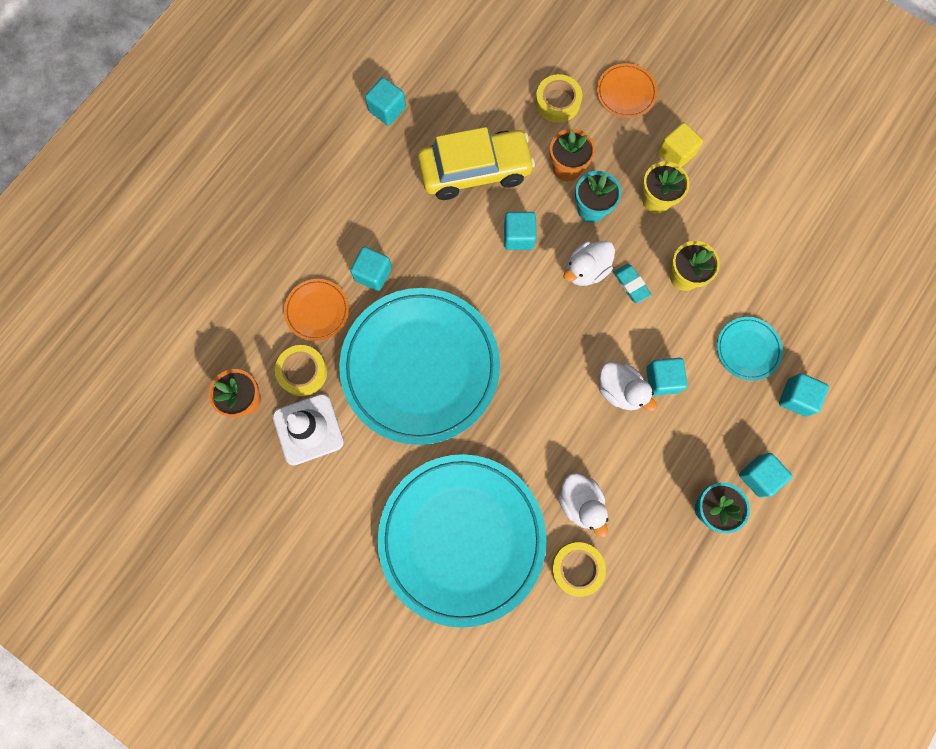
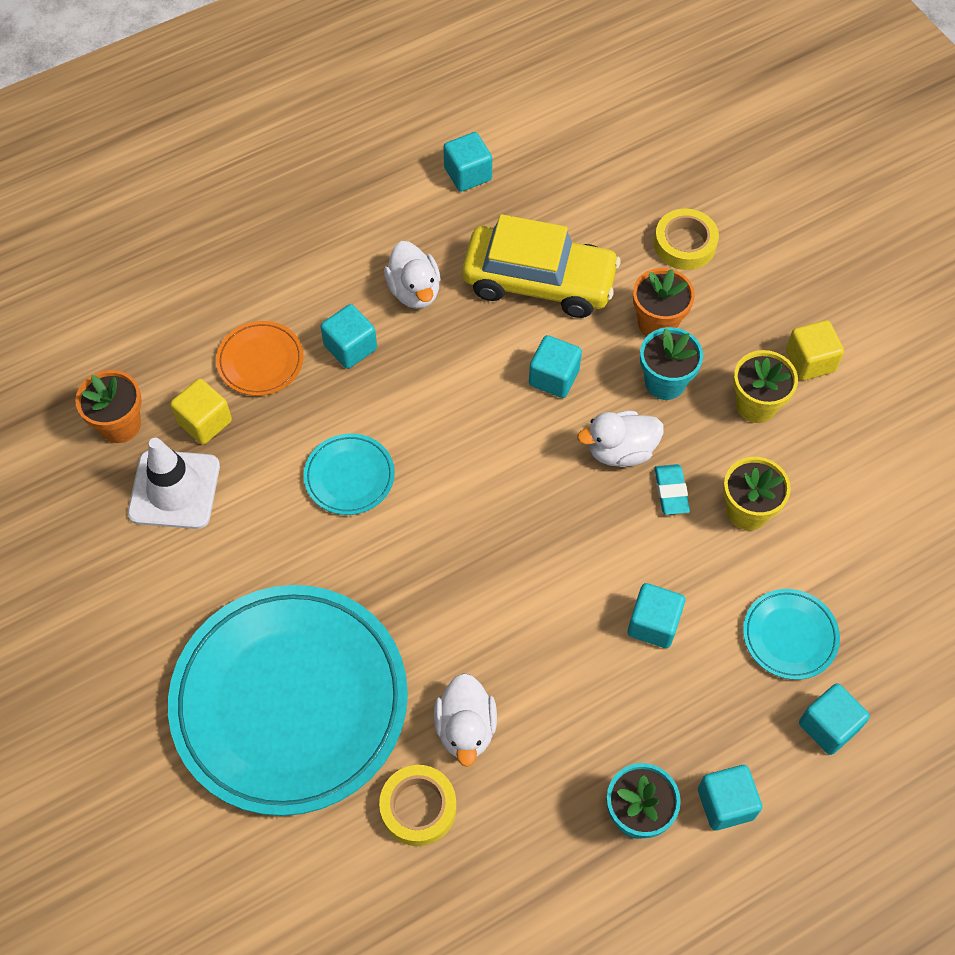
camera: 25 degrees right, 15 degrees down
yellow tape [275,345,327,396] -> yellow cube [170,379,232,445]
turquoise plate [339,288,500,445] -> turquoise plate [304,433,395,515], size x0.41
orange plate [597,63,658,118] -> none
white duck [599,362,657,412] -> white duck moved to [384,241,441,309]

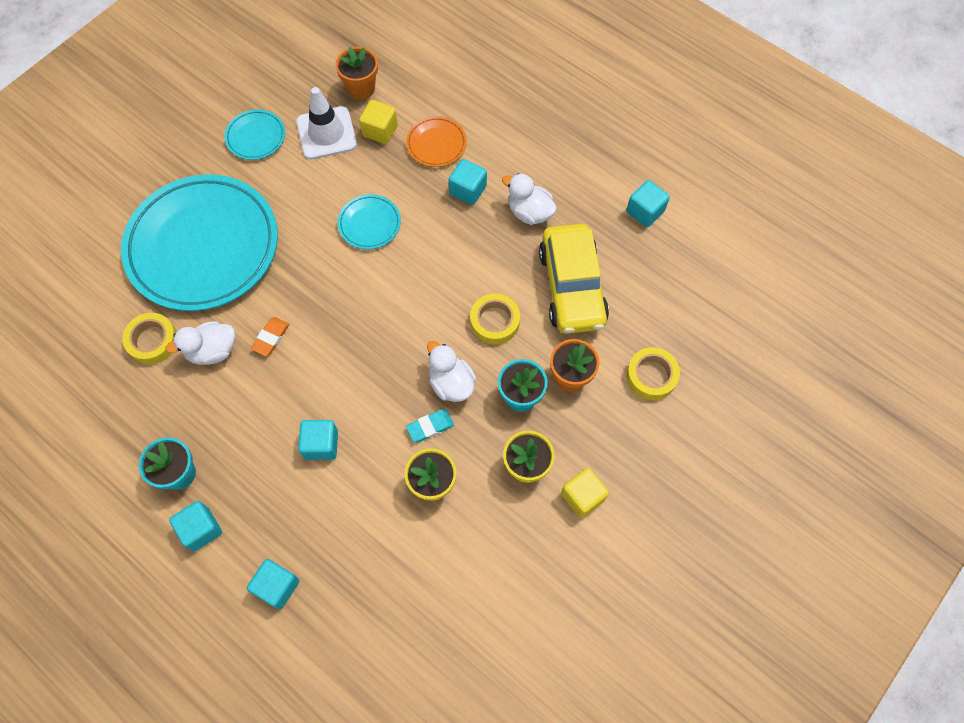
camera: 70 degrees right, 5 degrees up
white duck [384,241,441,309] -> white duck turned 75 degrees clockwise [502,173,557,225]
turquoise cube [529,335,582,398] -> yellow tape [470,293,520,344]
turquoise plate [743,589,840,680] -> turquoise plate moved to [224,109,285,160]
none -> orange eraser [251,317,290,356]

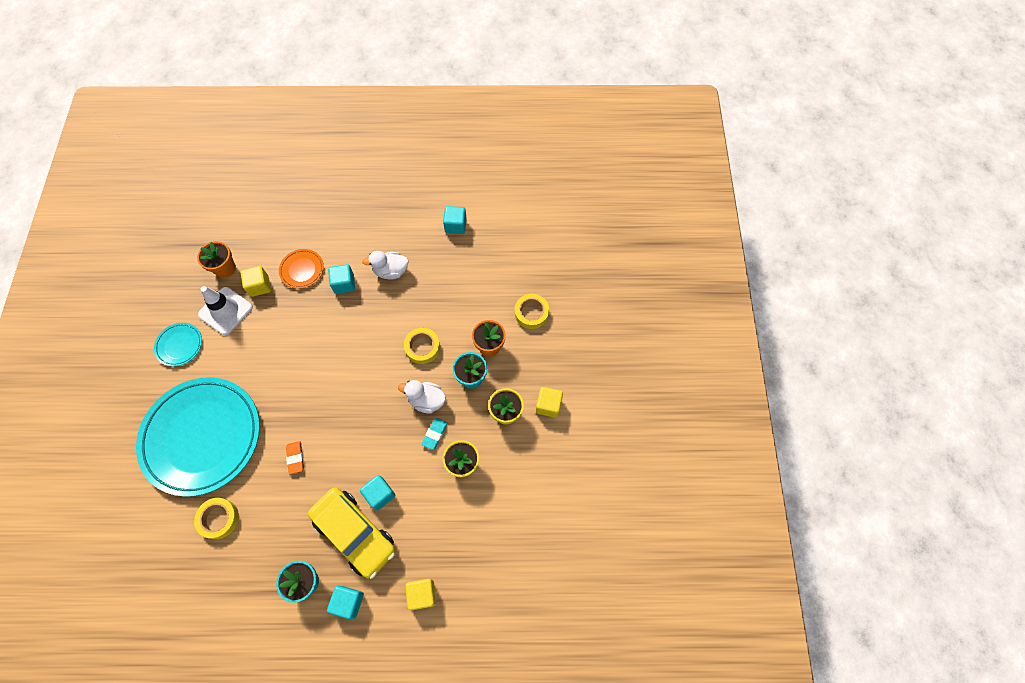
camera: 40 degrees left, 0 degrees up
white duck [165,321,235,365] -> none
turquoise cube [247,559,300,609] -> yellow cube [405,579,436,610]
turquoise plate [338,194,401,249] -> none
yellow car [539,224,609,334] -> yellow car moved to [308,487,395,579]

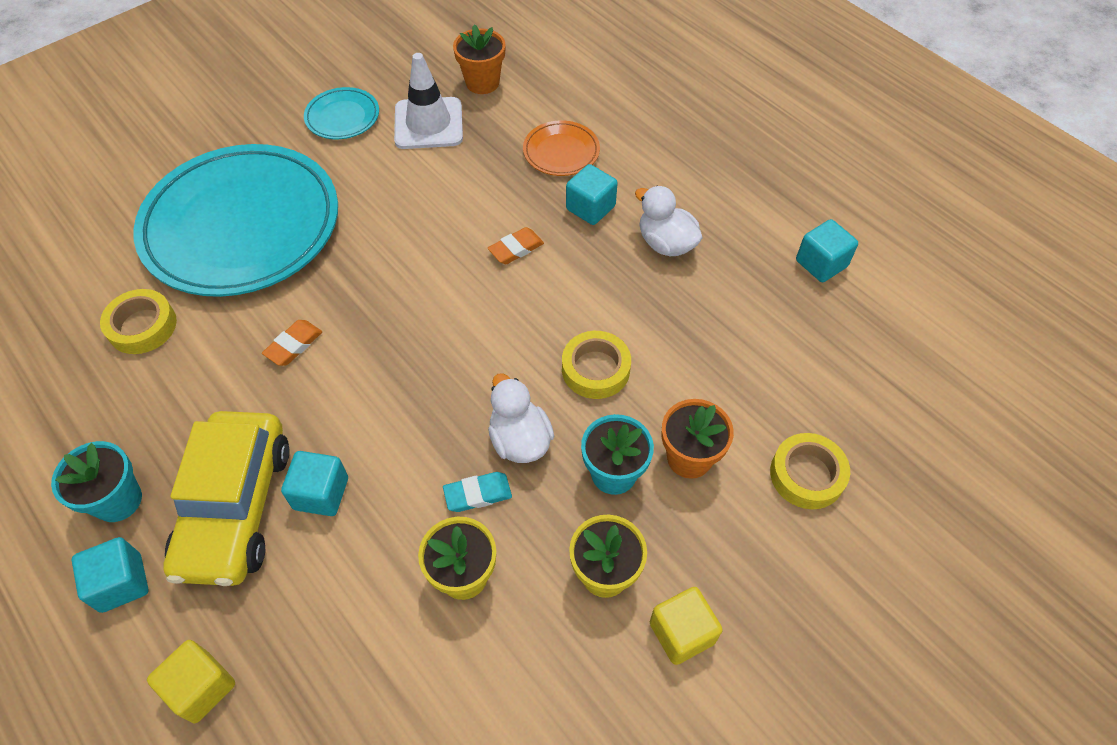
camera: 50 degrees right, 10 degrees down
yellow cube [241,266,271,297] -> none
none -> orange eraser [488,227,544,264]

